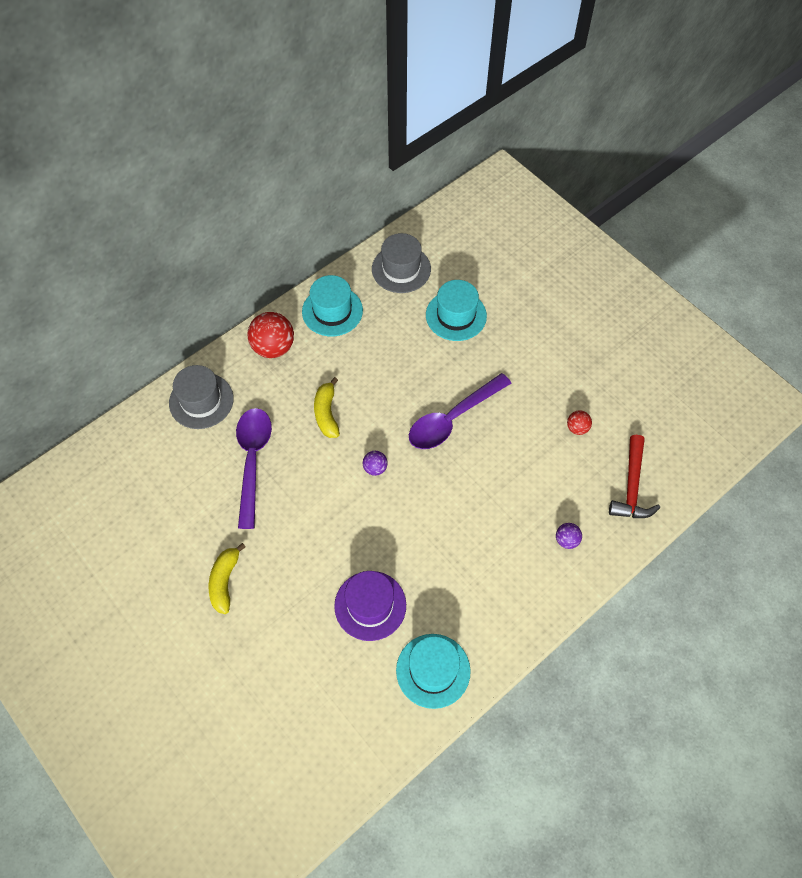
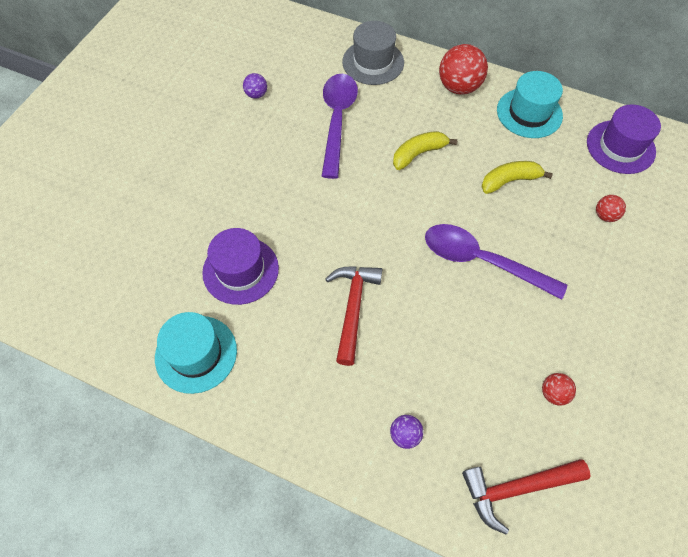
camera: 65 degrees right, 0 degrees up
yellow banana [209,543,246,614] -> yellow banana moved to [481,161,553,194]
purple spoon [236,408,272,529] -> purple spoon turned 60 degrees counterclockwise [322,74,358,179]
purple ball [363,451,388,476] -> purple ball moved to [243,73,267,99]
grey hat [372,233,431,293] -> purple hat [587,104,661,174]
turquoise hat [426,280,487,341] -> red ball [596,195,626,222]
none -> red hammer [325,266,382,366]

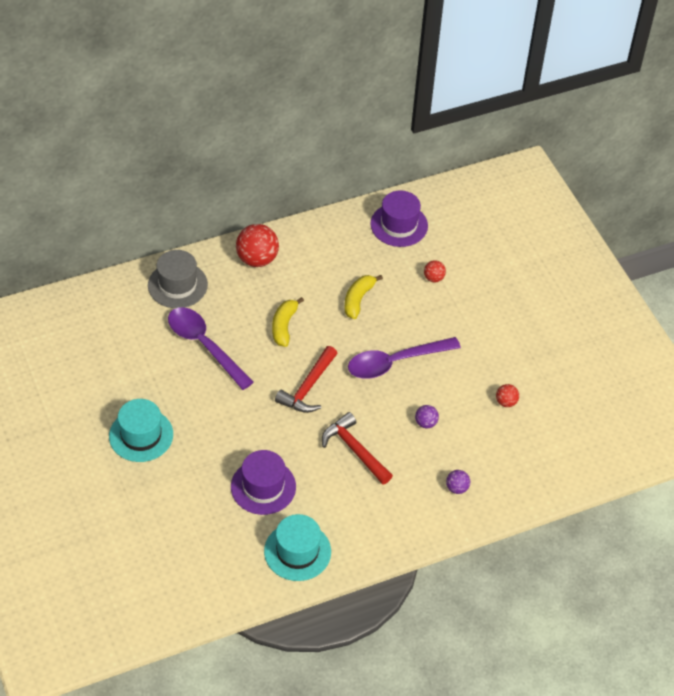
camera: 50 degrees left, 10 degrees down
purple ball [243,73,267,99] -> purple ball moved to [415,405,439,428]
red hammer [462,459,591,535] -> red hammer moved to [275,346,338,413]
turquoise hat [497,71,563,138] -> turquoise hat moved to [109,399,173,462]

